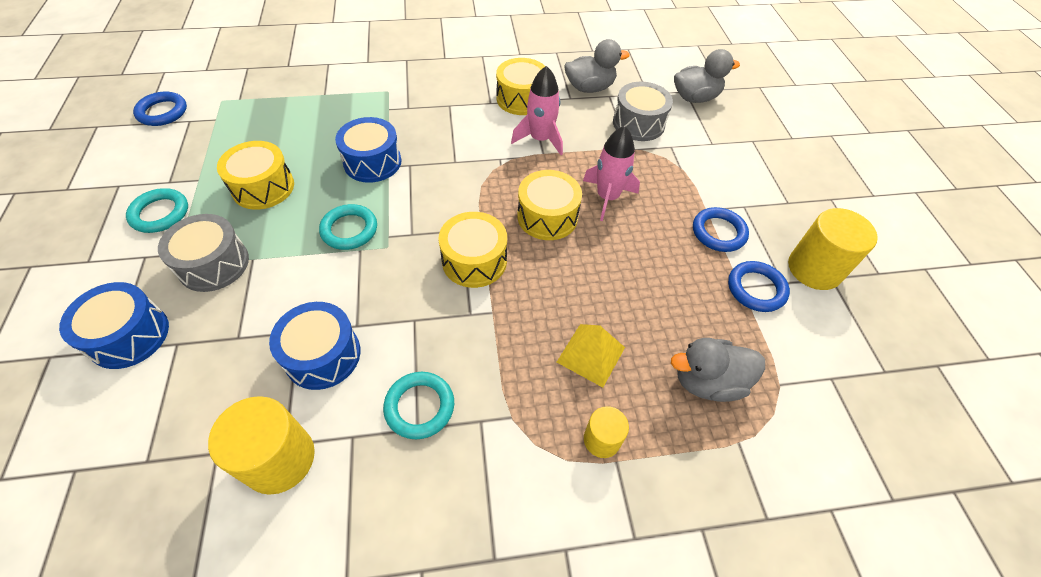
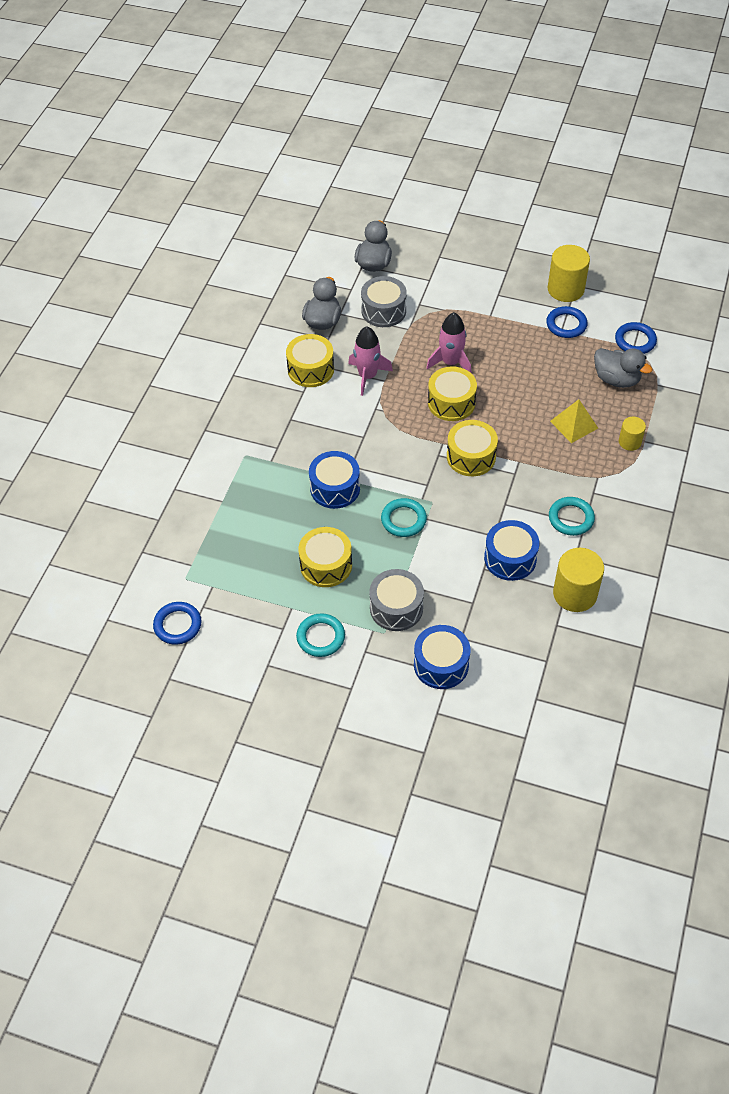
camera: 60 degrees left, 0 degrees up
grey duck [671,338,765,402] -> grey duck turned 75 degrees counterclockwise [594,348,653,388]
blue ring [693,207,749,252] -> blue ring moved to [615,322,657,354]

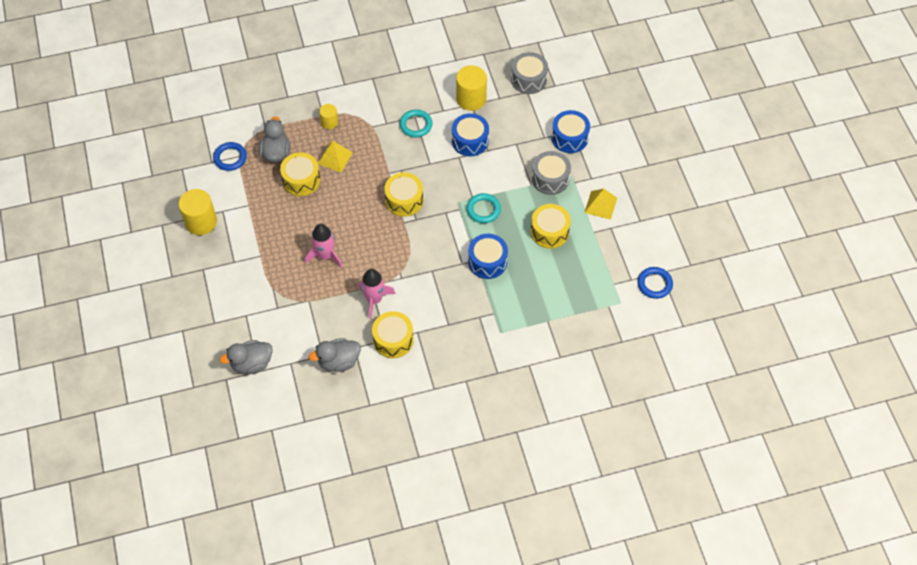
camera: 125 degrees left, 5 degrees up
turquoise ring [296,613,345,657] -> yellow pyramid [584,188,617,220]
grey drum [361,276,407,327] -> grey drum moved to [511,52,548,94]
yellow drum [428,367,477,421] -> yellow drum moved to [280,152,320,196]
blue ring [546,306,588,338] -> none

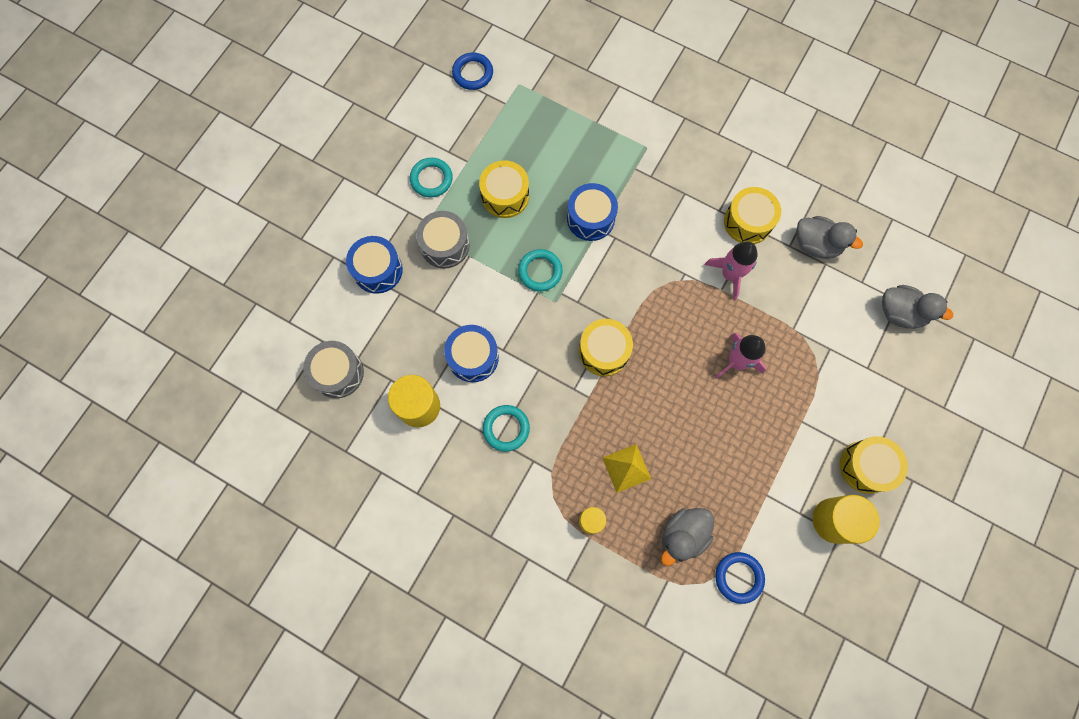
camera: 135 degrees left, 15 degrees up
yellow drum [280,152,320,196] -> yellow drum moved to [840,436,908,494]
yellow pyramid [584,188,617,220] -> turquoise ring [410,158,453,197]

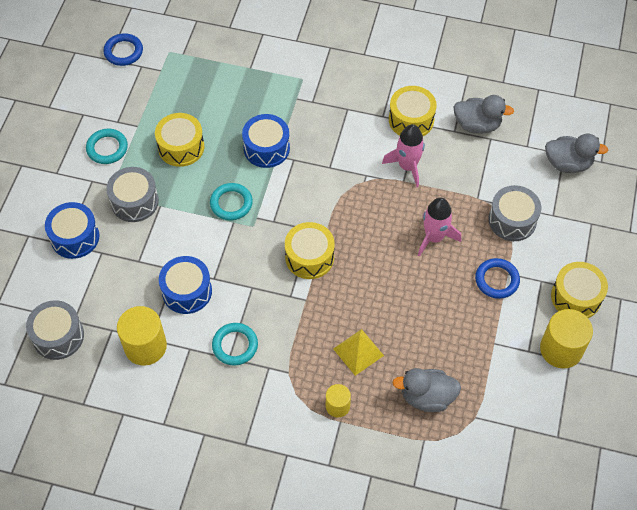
camera: 15 degrees left, 15 degrees down
grey duck [661,508,714,566] -> grey duck turned 60 degrees clockwise [392,368,461,412]
blue ring [715,552,765,604] -> blue ring moved to [475,258,520,299]
none -> grey drum [488,185,541,241]

